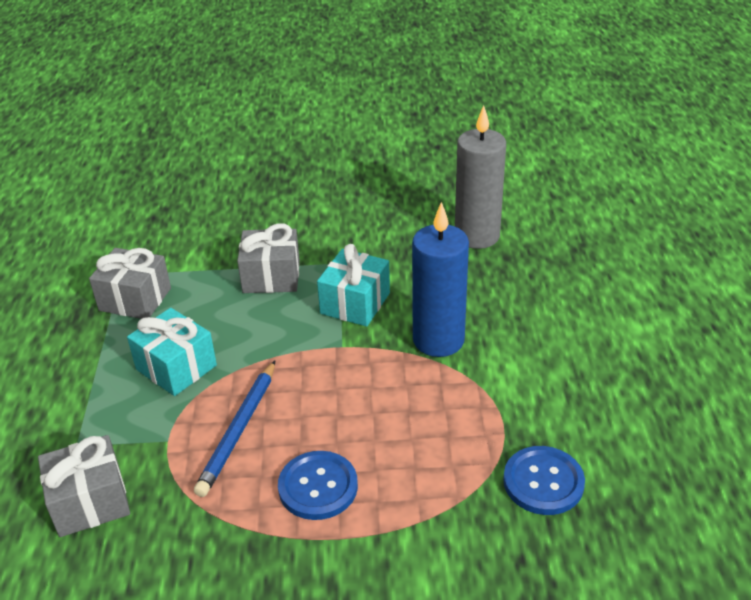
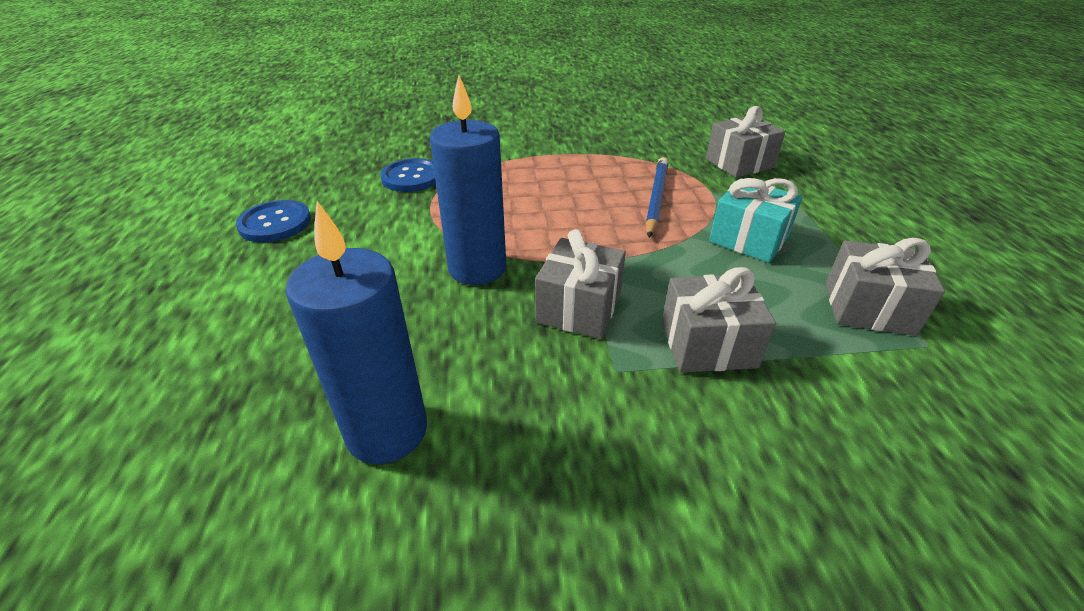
camera: 175 degrees right, 0 degrees up
blue button [278,451,358,520] -> blue button moved to [236,200,311,243]
turquoise gift [317,244,390,327] -> grey gift [535,229,626,339]
grey candle [455,105,506,249] -> blue candle [286,201,427,464]

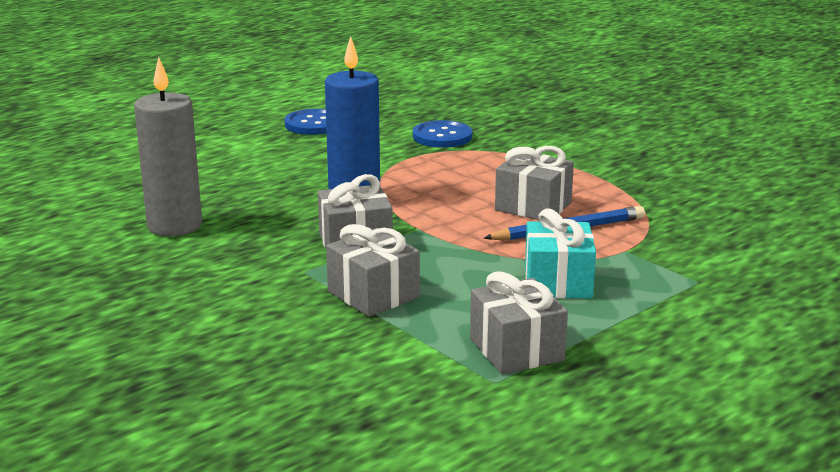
camera: 55 degrees right, 15 degrees down
blue candle [286,201,427,464] -> grey candle [134,57,202,236]
grey gift [706,106,785,178] -> grey gift moved to [495,146,574,220]

